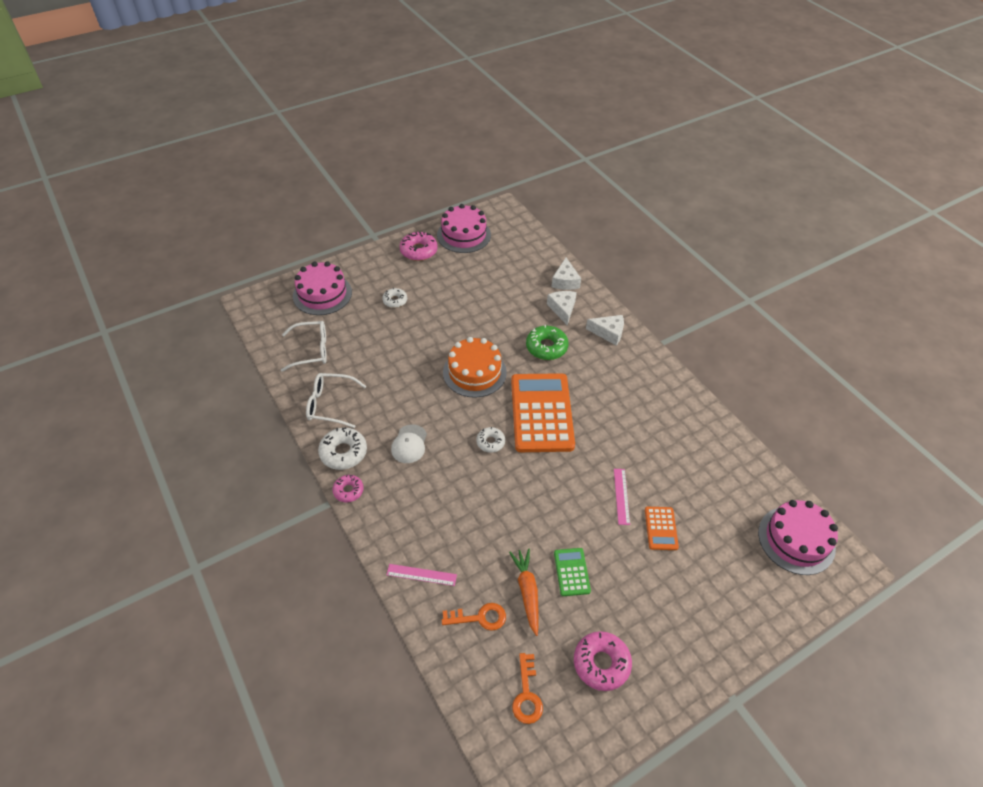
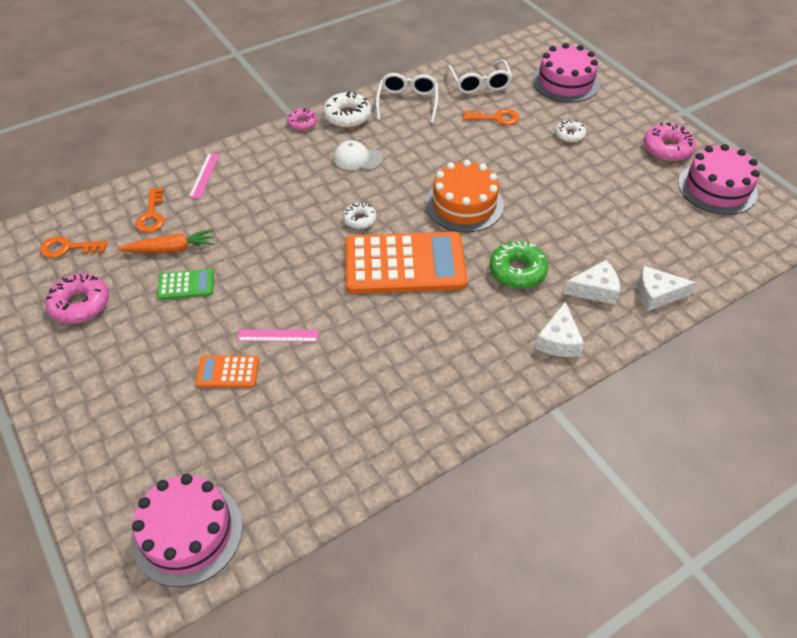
camera: 90 degrees right, 0 degrees up
none -> orange key [463,109,519,125]

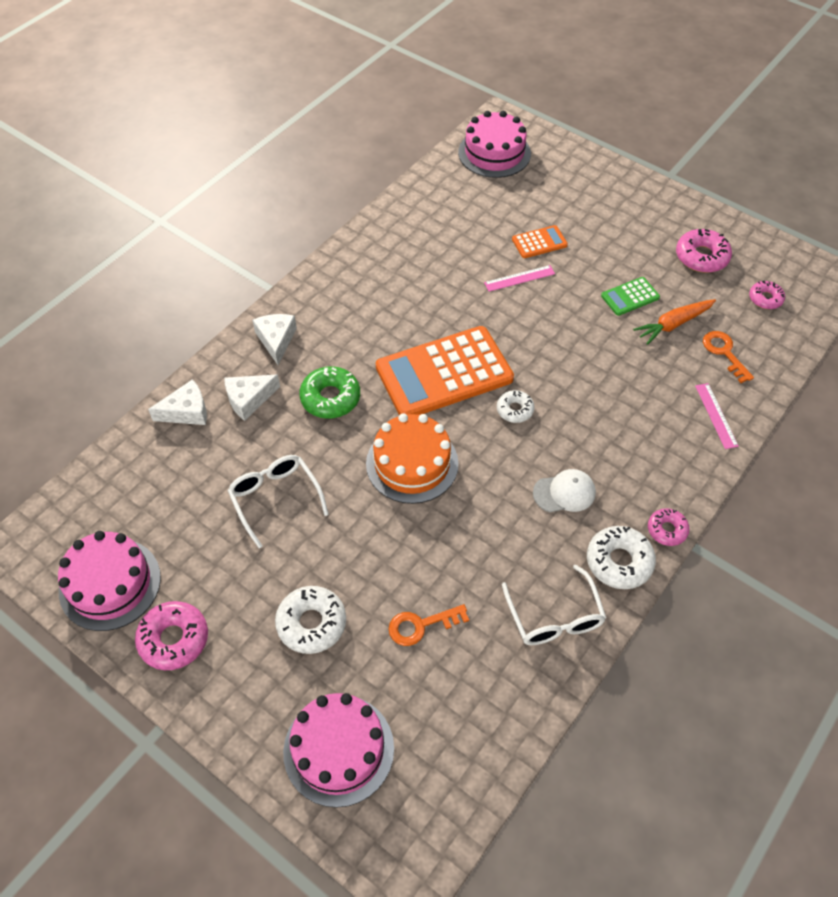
camera: 160 degrees right, 5 degrees up
orange key [40,236,108,258] -> pink donut [749,280,785,309]
white glasses [448,59,512,94] -> white glasses moved to [228,455,329,548]
white donut [555,120,586,143] -> white donut [275,586,346,654], size x1.62

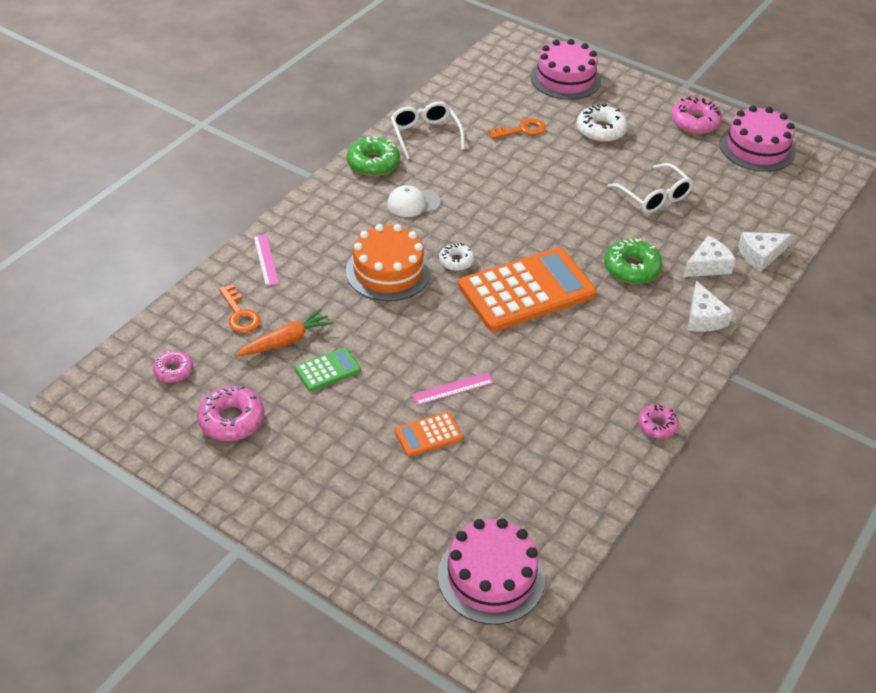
camera: 175 degrees right, 10 degrees down
orange cake [366,413,459,504] -> orange cake moved to [346,224,431,301]
white donut [587,526,656,589] -> green donut [347,136,400,176]
pink donut [648,508,690,546] -> pink donut moved to [638,405,679,438]

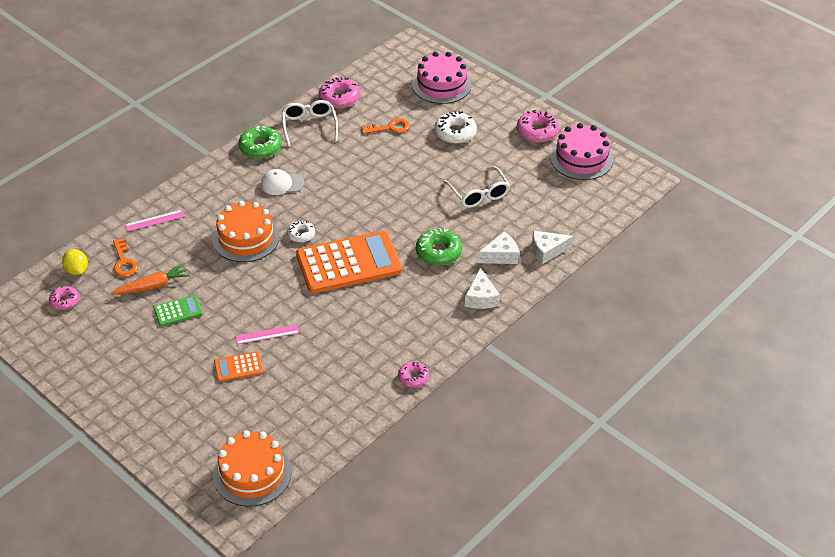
camera: 10 degrees right, 0 degrees up
pink donut [197,385,264,441] -> pink donut moved to [319,77,360,109]
pink ruler [253,234,279,286] -> pink ruler turned 75 degrees clockwise [125,210,185,232]
pink cake [438,518,545,625] -> orange cake [213,430,292,507]
none -> yellow lemon [62,249,88,275]

